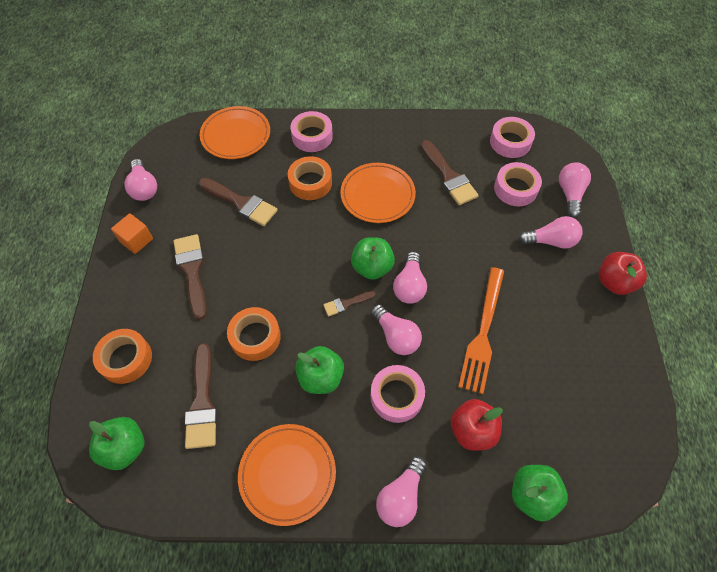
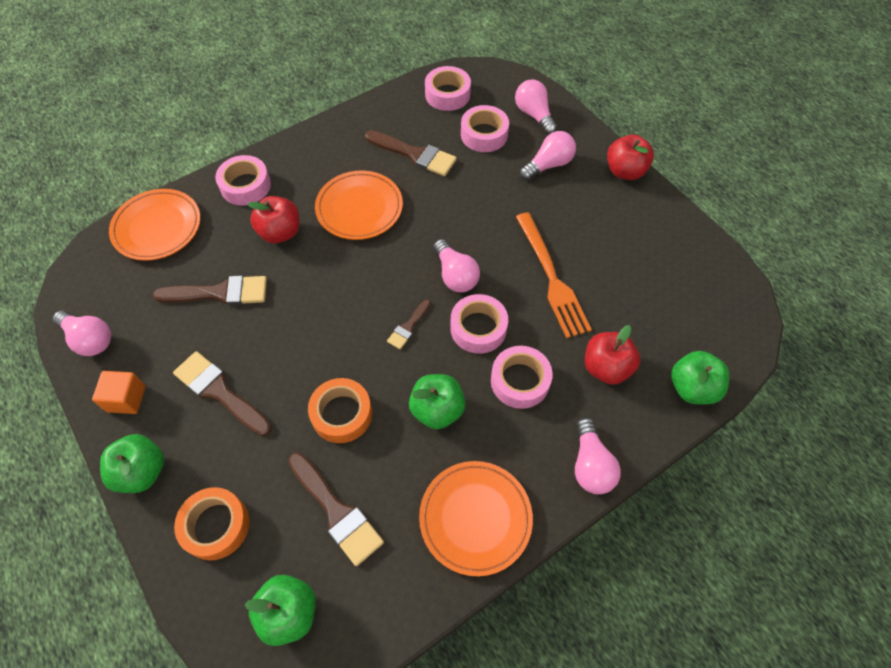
camera: 35 degrees left, 0 degrees up
orange tape [288,156,332,200] -> red apple [247,196,299,243]
green apple [351,237,395,280] -> green apple moved to [100,434,164,493]
pink light bulb [371,304,422,355] -> pink tape [450,294,508,354]

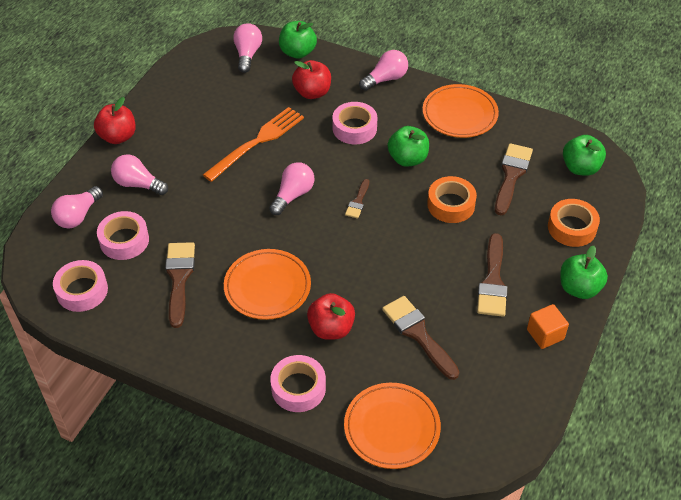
camera: 120 degrees left, 10 degrees down
pink light bulb [53,311,111,356] -> pink light bulb moved to [233,23,262,73]
brown brush [387,300,430,349] -> brown brush turned 105 degrees clockwise [345,179,369,219]
pink tape [450,294,508,354] -> none

